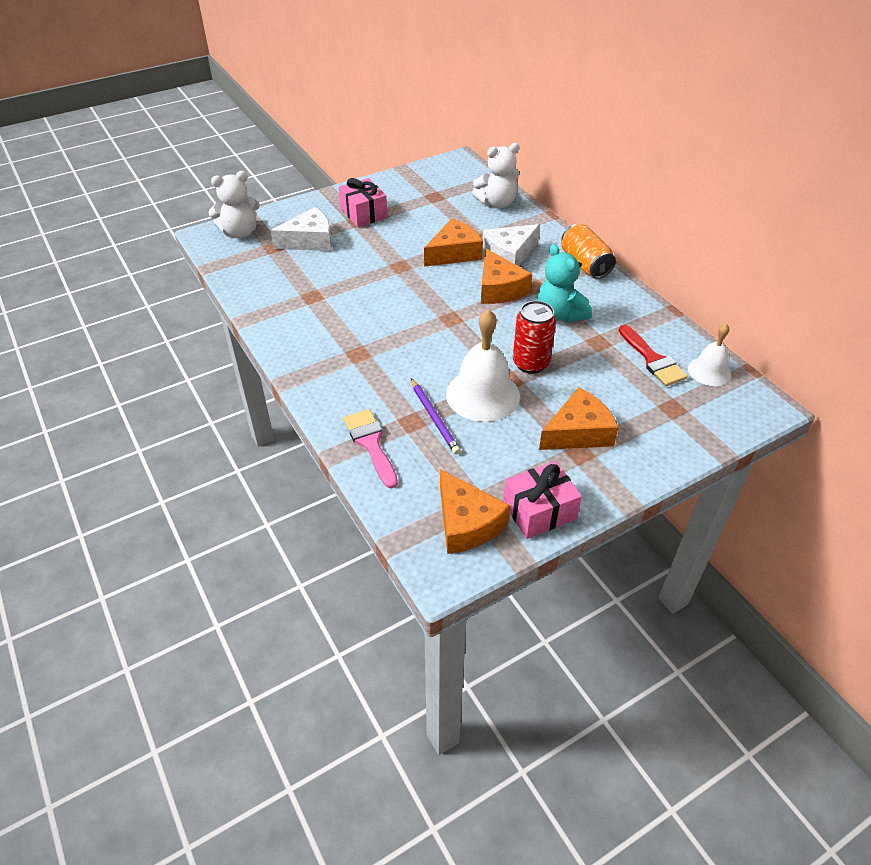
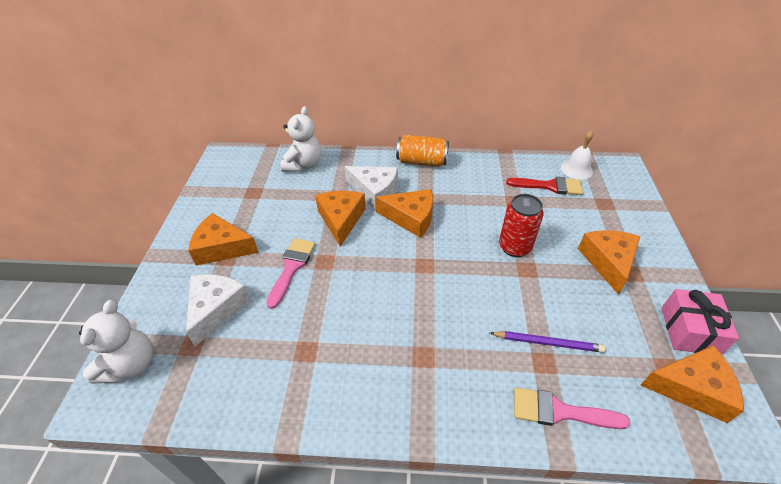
camera: 55 degrees left, 0 degrees up
pink gift [339,178,388,227] -> orange cheese [188,213,259,266]
white bell [446,309,520,422] -> none
white cheese [483,224,540,266] -> white cheese turned 60 degrees counterclockwise [344,166,398,210]
turquoise teddy bear [538,244,592,323] -> none
none -> pink brush [266,238,315,309]

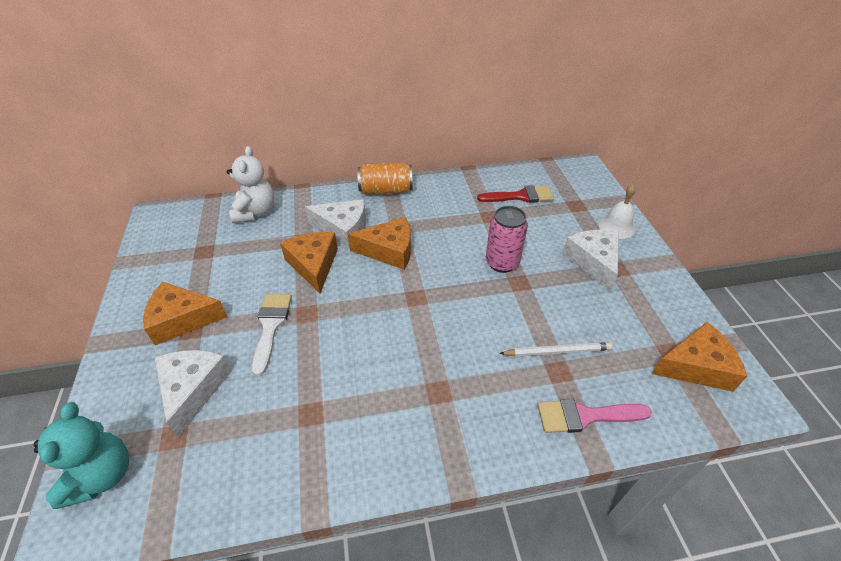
camera: 15 degrees left, 0 degrees up
white teddy bear [79,300,153,384] -> turquoise teddy bear [34,402,129,509]
pink brush [266,238,315,309] -> white brush [252,294,292,376]
purple pencil [490,331,605,353] -> white pencil [499,342,612,357]
red can [499,194,544,257] -> pink can [486,206,528,273]
white bell [561,131,593,180] -> white bell moved to [599,184,636,239]
orange cheese [578,230,640,295] -> white cheese [562,230,619,292]
pink gift [662,289,739,354] -> none

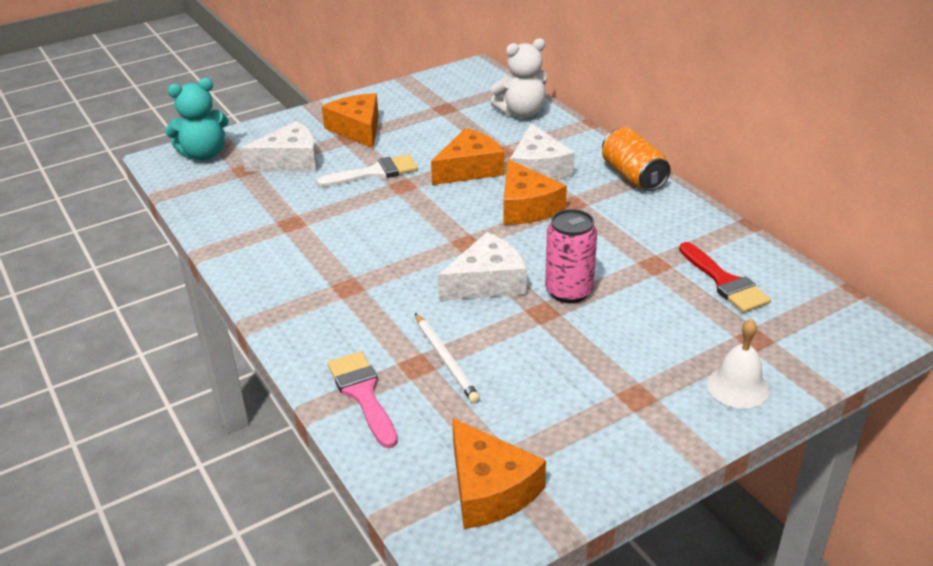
camera: 70 degrees right, 10 degrees down
white cheese [562,230,619,292] -> white cheese moved to [438,232,527,301]

